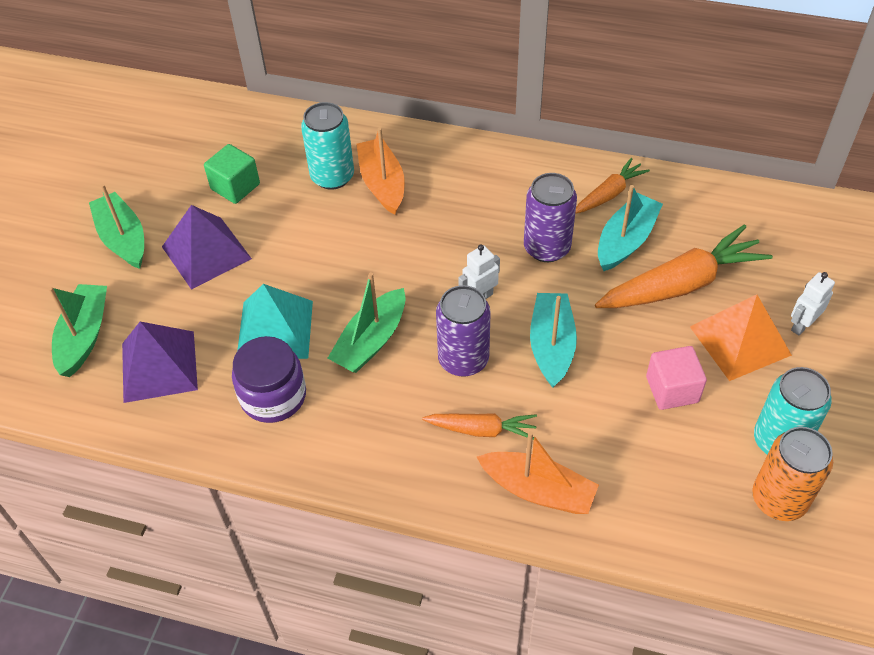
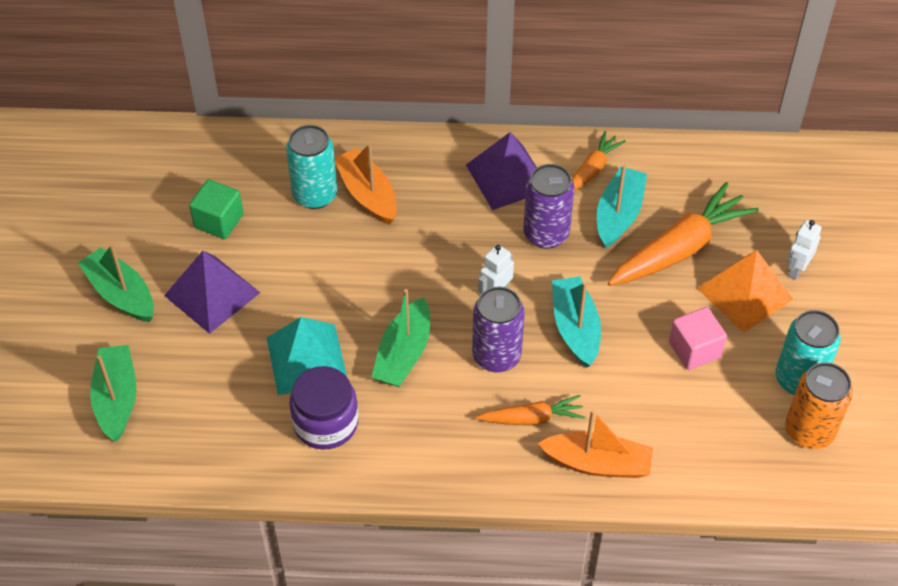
camera: 15 degrees left, 0 degrees up
purple pyramid [122,322,198,403] -> purple pyramid moved to [466,132,537,210]

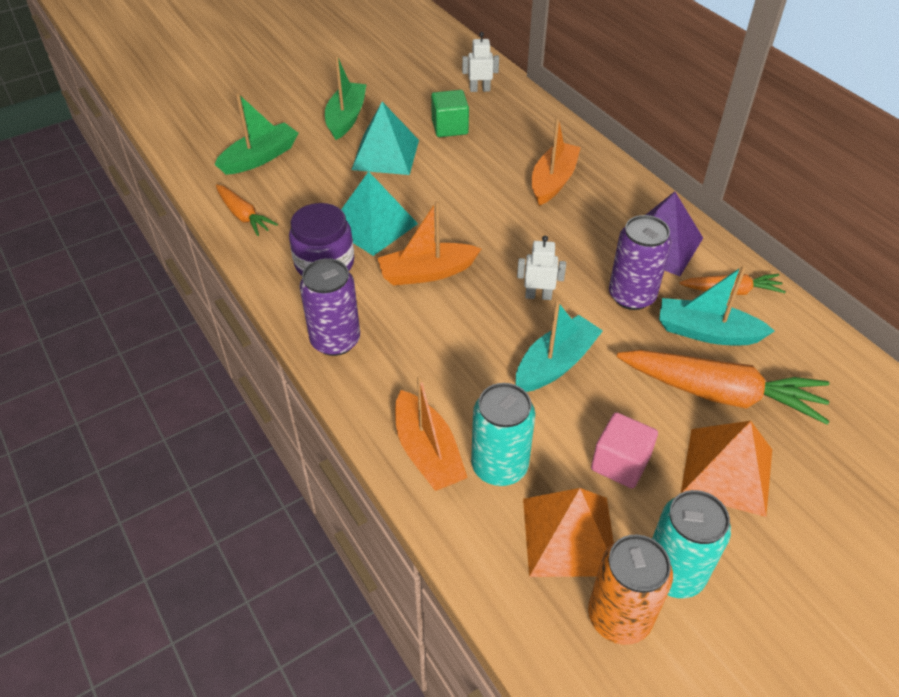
camera: 55 degrees right, 5 degrees down
purple pyramid [164,251,260,334] -> turquoise pyramid [351,102,419,175]
turquoise can [286,125,337,209] -> turquoise can moved to [471,383,535,486]
green boat [371,289,430,387] -> orange boat [377,201,481,286]
purple can [472,287,525,372] -> purple can moved to [299,258,360,356]
orange carrot [476,395,585,425] -> orange carrot moved to [216,185,278,236]
turquoise boat [597,165,647,248] -> turquoise boat turned 150 degrees counterclockwise [659,265,775,345]
white robot [786,220,822,280] -> white robot moved to [462,32,499,92]
none -> orange pyramid [523,488,614,577]

